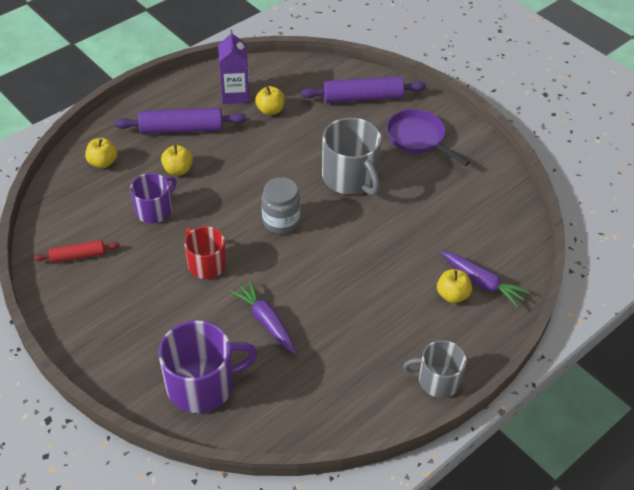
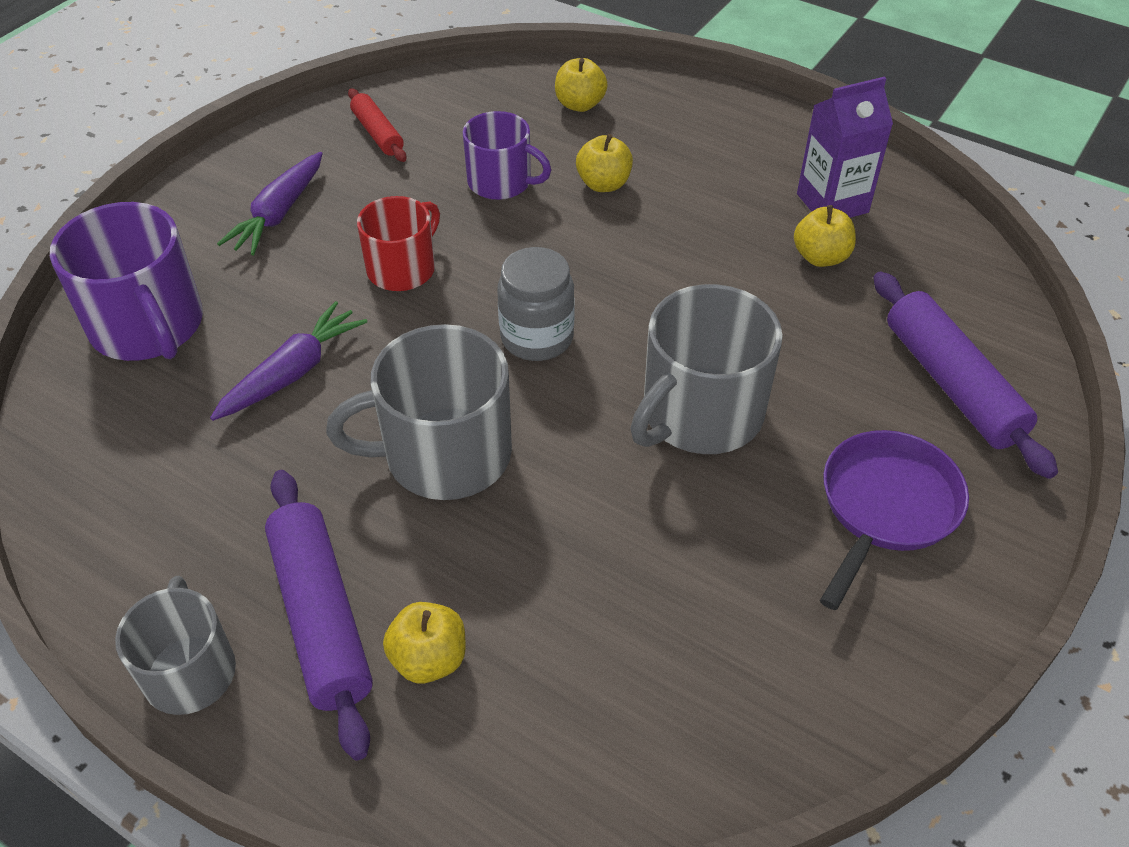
camera: 75 degrees right, 0 degrees up
purple rolling pin [114,108,246,134] -> purple rolling pin moved to [265,470,373,760]
purple carrot [441,251,530,308] -> purple carrot moved to [217,152,323,255]
none -> grey mug [326,324,512,500]

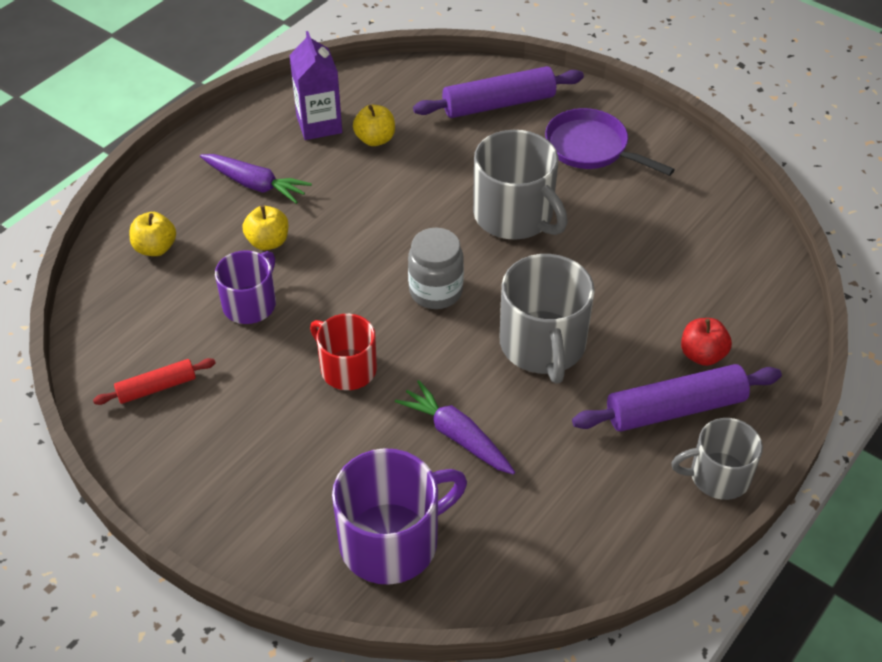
camera: 85 degrees left, 0 degrees up
purple carrot [217,152,323,255] -> purple carrot moved to [200,154,312,204]
yellow apple [383,602,466,684] -> red apple [681,318,732,366]

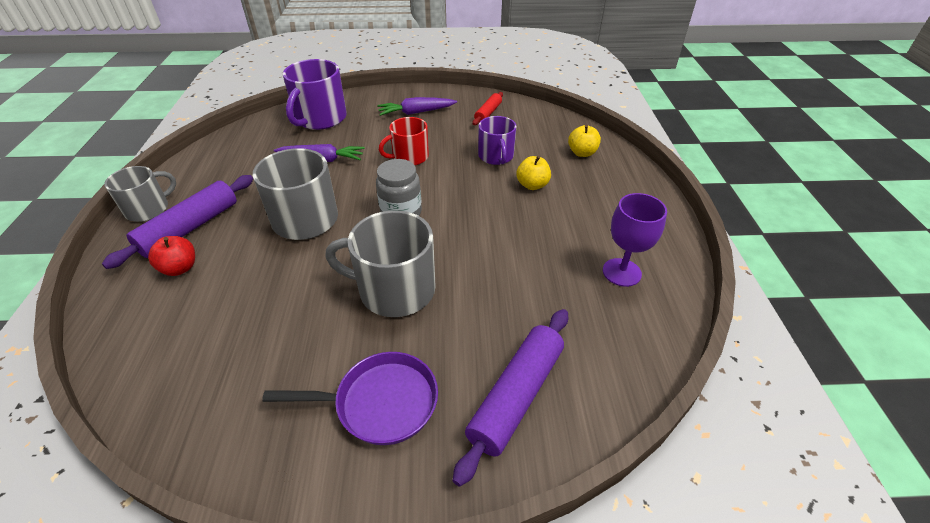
camera: 140 degrees right, 5 degrees down
purple carrot [200,154,312,204] -> purple carrot moved to [377,97,457,116]
purple carton [289,31,342,140] -> purple goblet [603,193,667,287]
red mug [310,314,377,390] -> red mug turned 150 degrees clockwise [379,117,429,165]
yellow apple [353,105,395,146] -> none

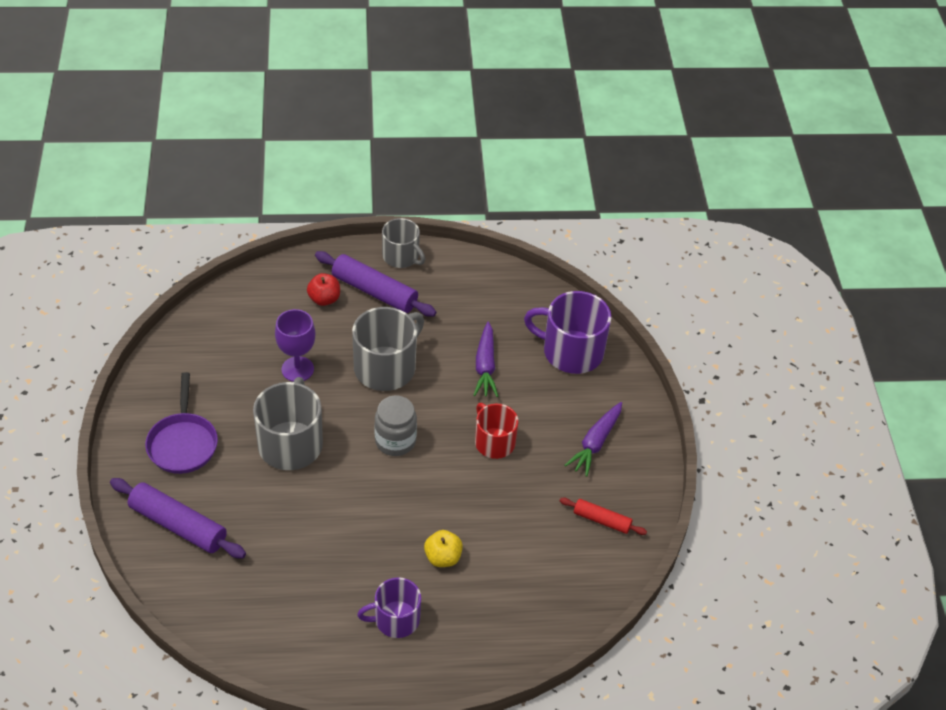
camera: 85 degrees right, 5 degrees up
purple carrot [377,97,457,116] -> purple carrot turned 135 degrees counterclockwise [565,402,622,477]
purple mug [478,116,517,165] -> purple mug moved to [357,577,421,638]
yellow apple [568,125,601,157] -> none
purple goblet [603,193,667,287] -> purple goblet moved to [275,309,315,382]

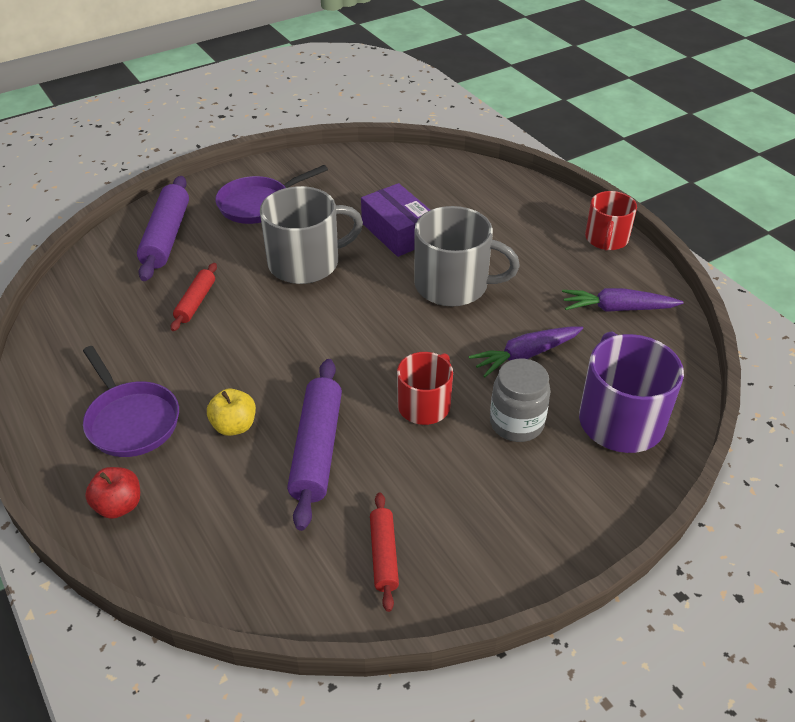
camera: 65 degrees right, 5 degrees down
purple goblet [275,309,315,382] -> purple box [361,183,430,257]
red apple [307,273,340,306] -> red apple moved to [85,467,140,519]
purple rolling pin [315,251,436,317] -> purple rolling pin moved to [287,359,342,531]
purple mug [357,577,421,638] -> purple pan [83,346,179,457]
grey jar [374,396,417,456] -> grey jar moved to [490,359,551,442]
grey mug [382,218,425,268] -> red mug [585,191,637,251]
purple carrot [565,402,622,477] -> purple carrot moved to [562,288,684,312]
none -> red rolling pin [171,263,217,331]

